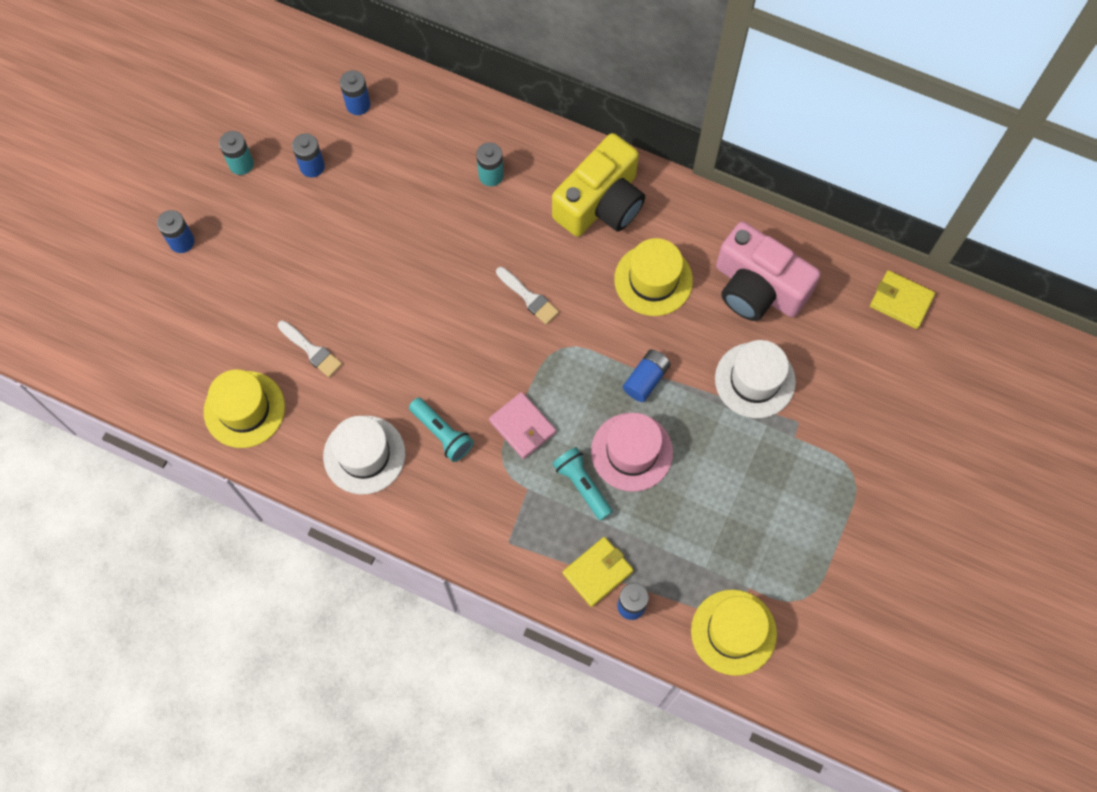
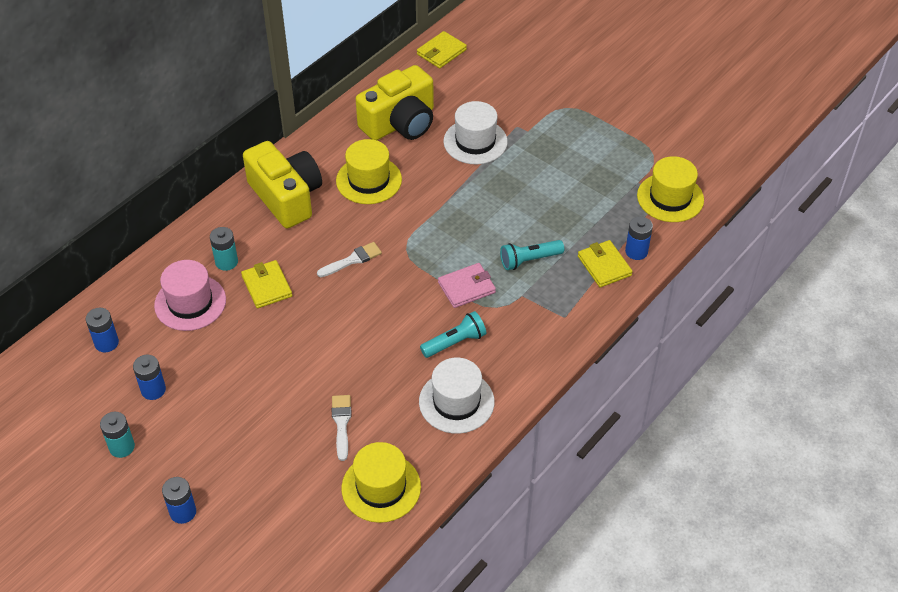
camera: 75 degrees left, 20 degrees down
white brush [278,320,342,377] -> white brush turned 60 degrees counterclockwise [332,395,352,461]
pink hat [591,413,673,492] -> pink hat moved to [154,260,226,331]
blue battery [623,349,671,402] -> none
pink camera [716,222,821,321] -> yellow camera [356,65,434,140]
none -> yellow wallet [241,260,293,308]

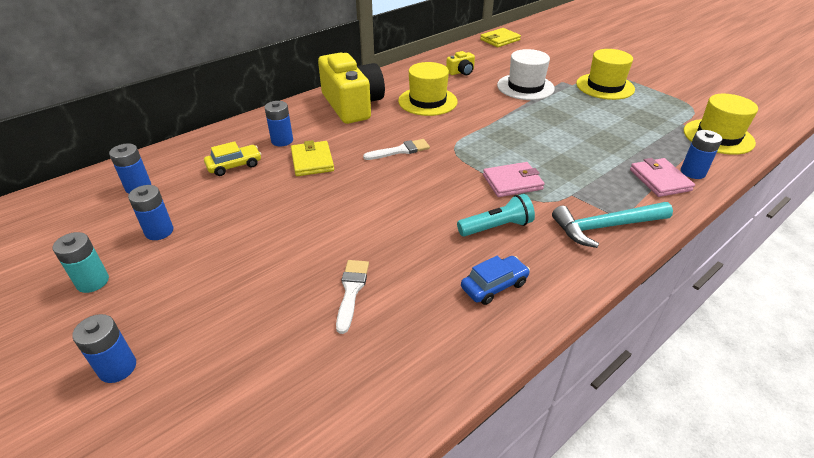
camera: 10 degrees right, 10 degrees down
pink hat [154,260,226,331] -> yellow car [204,141,261,176]
turquoise battery [210,227,238,271] -> blue battery [264,101,293,146]
yellow hat [341,442,421,523] -> yellow hat moved to [576,49,635,100]
yellow camera [356,65,434,140] -> yellow camera [446,51,475,76], size x0.42
white hat [419,358,494,434] -> blue car [461,256,530,305]
turquoise flashlight [500,240,564,270] -> none
yellow wallet [578,240,633,287] -> pink wallet [630,158,695,197]
none -> turquoise hammer [552,202,673,248]

